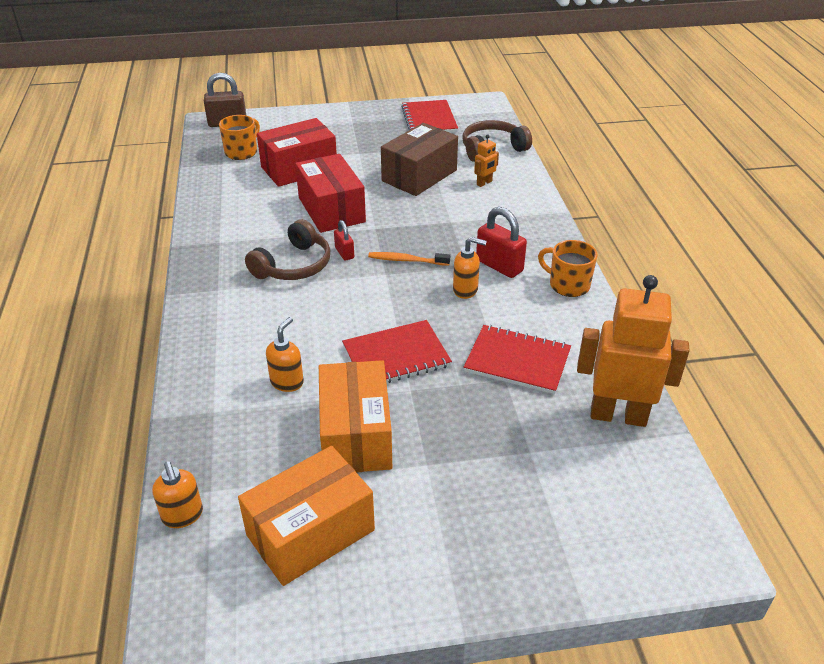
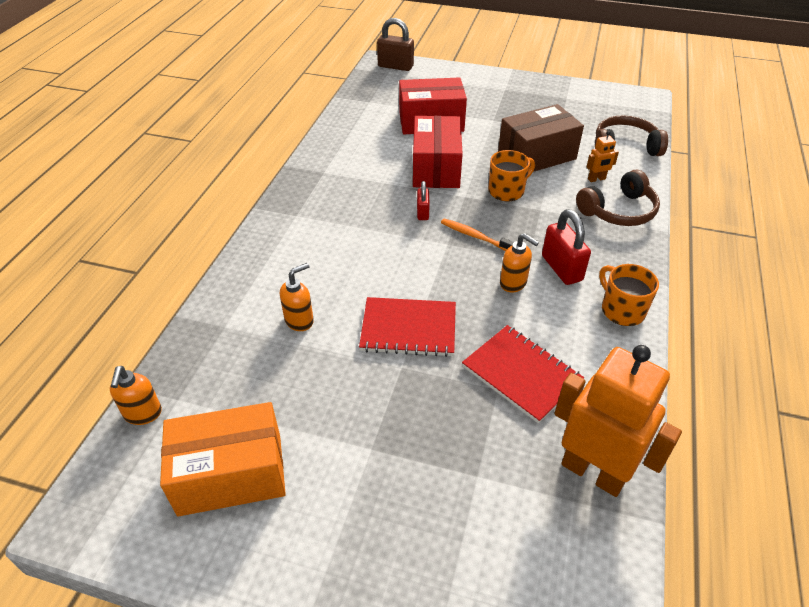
camera: 25 degrees right, 5 degrees up
orange mug [219,115,260,160] -> orange mug moved to [488,150,535,202]
brown headphones [245,219,331,280] -> brown headphones moved to [576,170,660,226]
orange box [319,360,392,473] -> none
red notebook [401,100,458,132] -> none

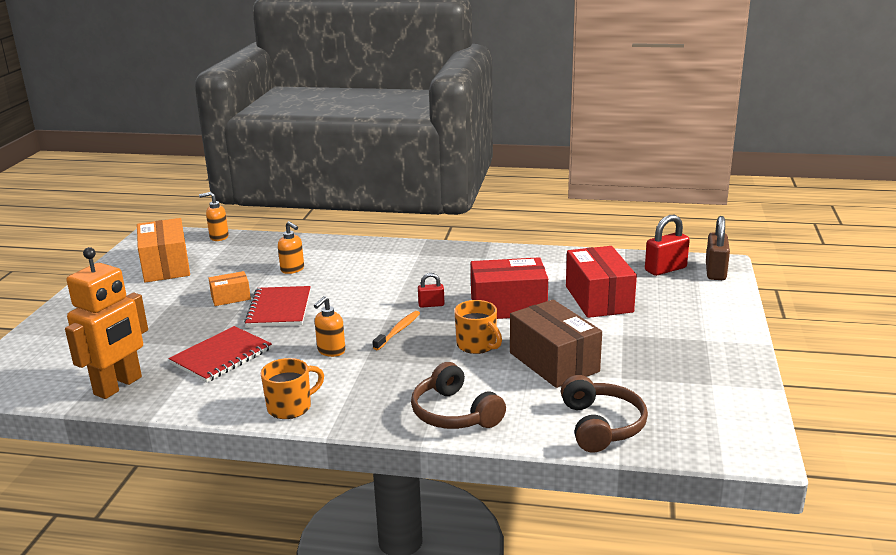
camera: 85 degrees right, 20 degrees down
red padlock [542,209,591,285] -> red padlock moved to [645,215,690,276]
orange robot [586,131,619,182] -> none
none -> orange box [209,271,251,306]

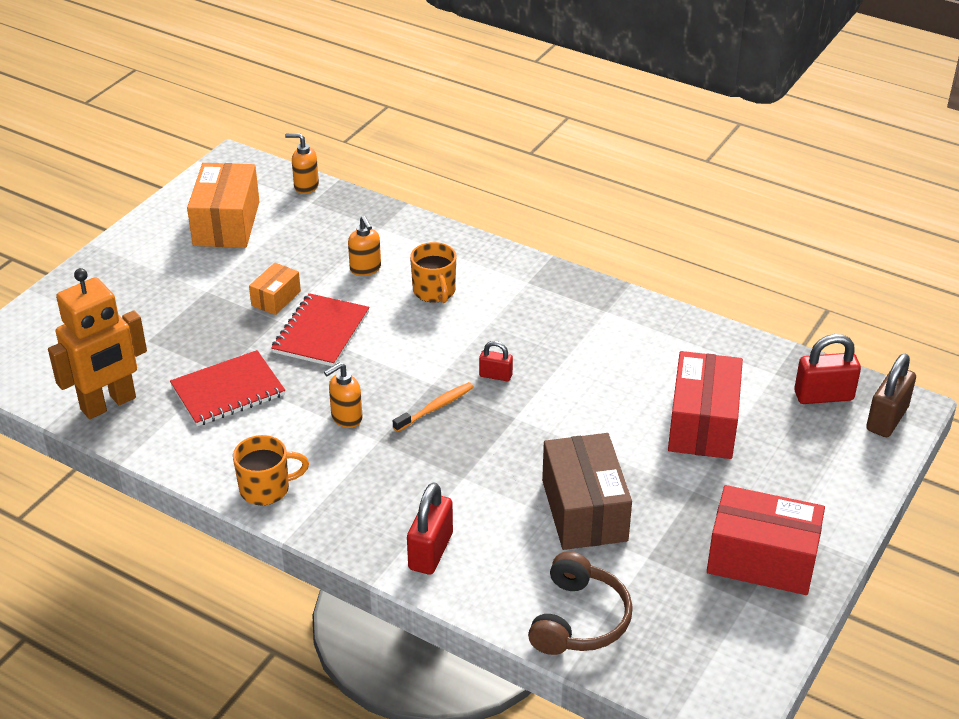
camera: 20 degrees right, 15 degrees up
orange box [209,271,251,306] -> orange box turned 60 degrees counterclockwise [249,263,301,315]
brown headphones [411,362,506,429] -> red padlock [407,482,453,575]
orange mug [454,300,502,354] -> orange mug moved to [410,242,456,303]
red box [471,257,548,319] -> red box moved to [707,485,825,595]

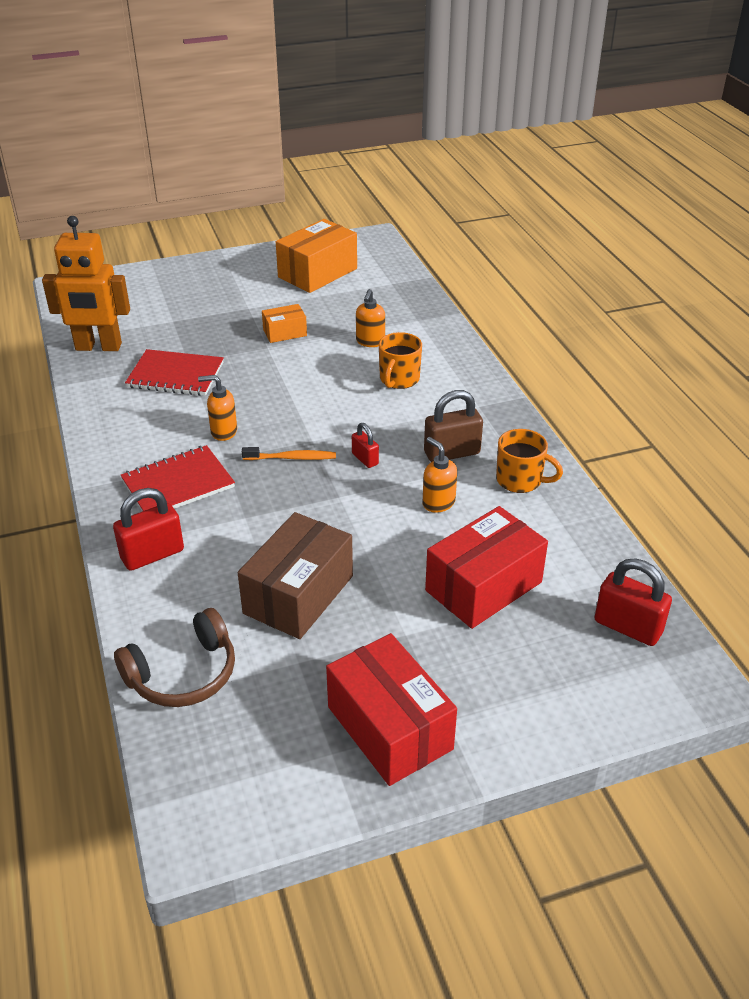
camera: 40 degrees right, 0 degrees up
orange mug [233,435,309,506] -> orange mug moved to [496,429,563,493]
red notebook [271,293,369,366] -> red notebook moved to [120,445,235,511]
orange soap dispenser [285,133,319,194] -> orange soap dispenser moved to [423,437,457,513]
brown padlock [866,354,916,437] -> brown padlock moved to [424,390,483,462]

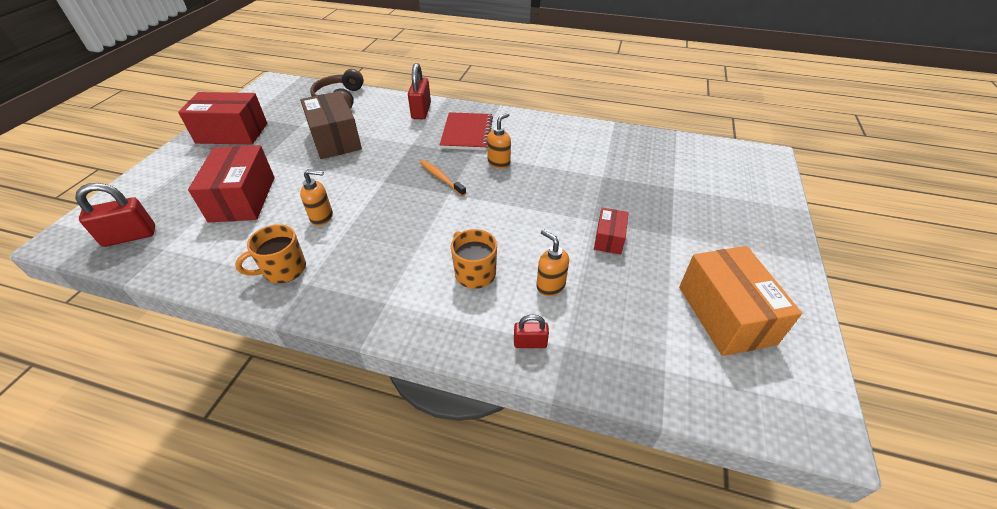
camera: 125 degrees right, 5 degrees up
orange robot [42,216,130,351] -> none
red notebook [125,349,224,396] -> none
orange toothbrush [242,447,336,460] -> orange toothbrush turned 105 degrees clockwise [420,160,466,196]
orange box [262,304,307,343] -> red box [594,208,629,255]
red padlock [352,423,379,468] -> red padlock moved to [514,314,549,348]
brown padlock [424,390,483,462] -> none

